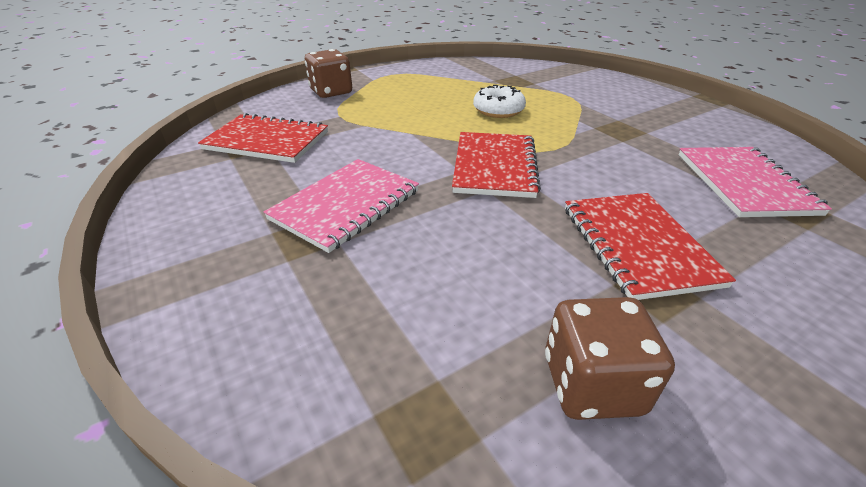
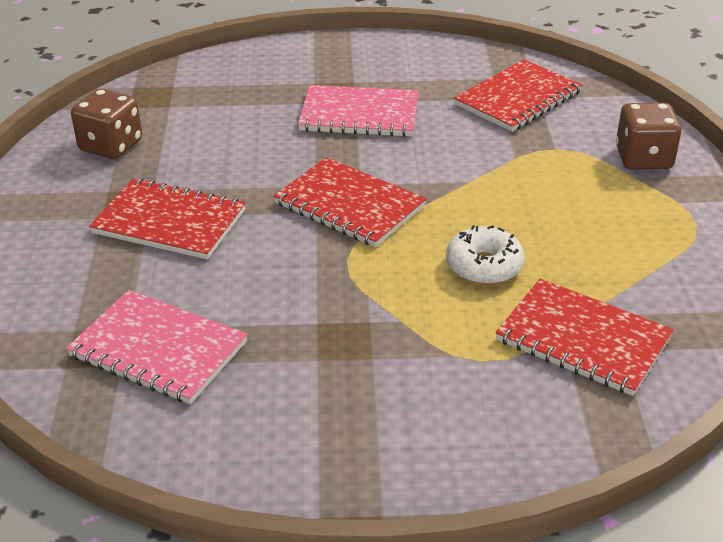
camera: 120 degrees right, 0 degrees up
pink notebook [264,159,419,253] -> pink notebook turned 60 degrees counterclockwise [298,85,419,137]
none -> red notebook [495,278,674,396]

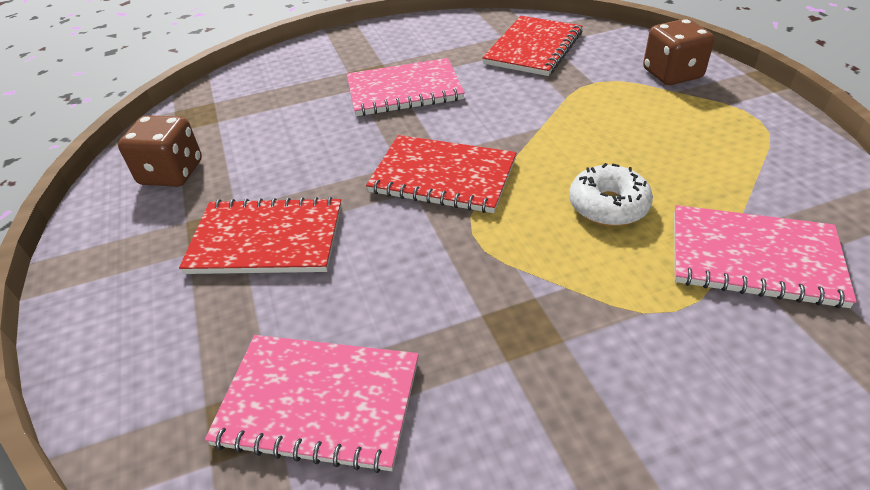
camera: 15 degrees left, 5 degrees up
red notebook [495,278,674,396] -> pink notebook [674,205,857,309]

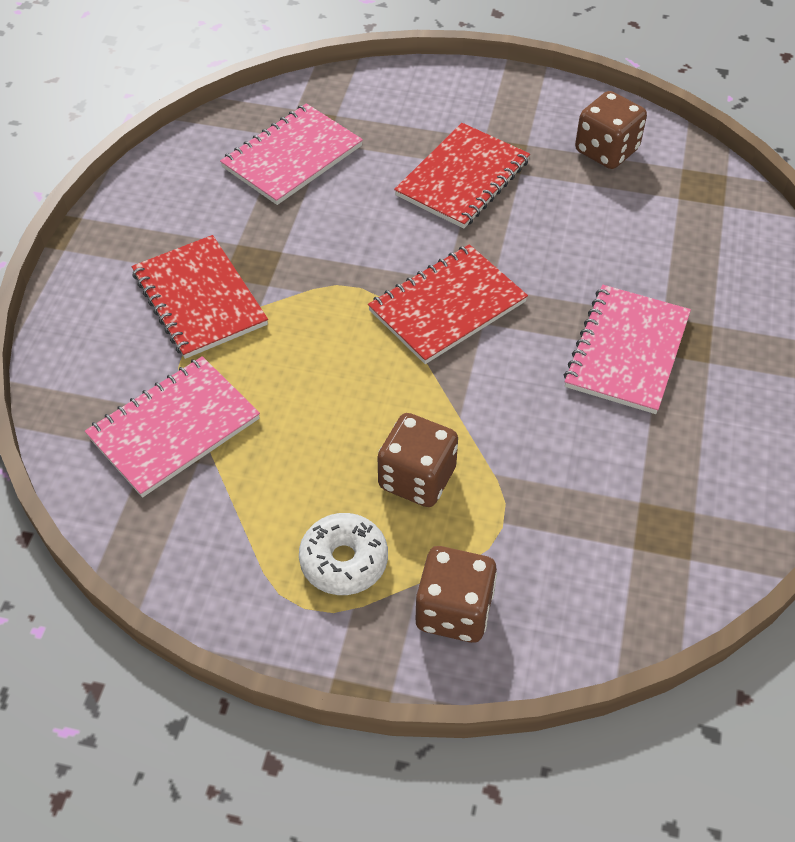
camera: 120 degrees right, 10 degrees up
red notebook [482,16,582,76] -> red notebook moved to [132,235,268,359]
white donut [569,163,653,226] -> white donut moved to [299,513,388,595]
none -> brown dice [377,413,458,507]

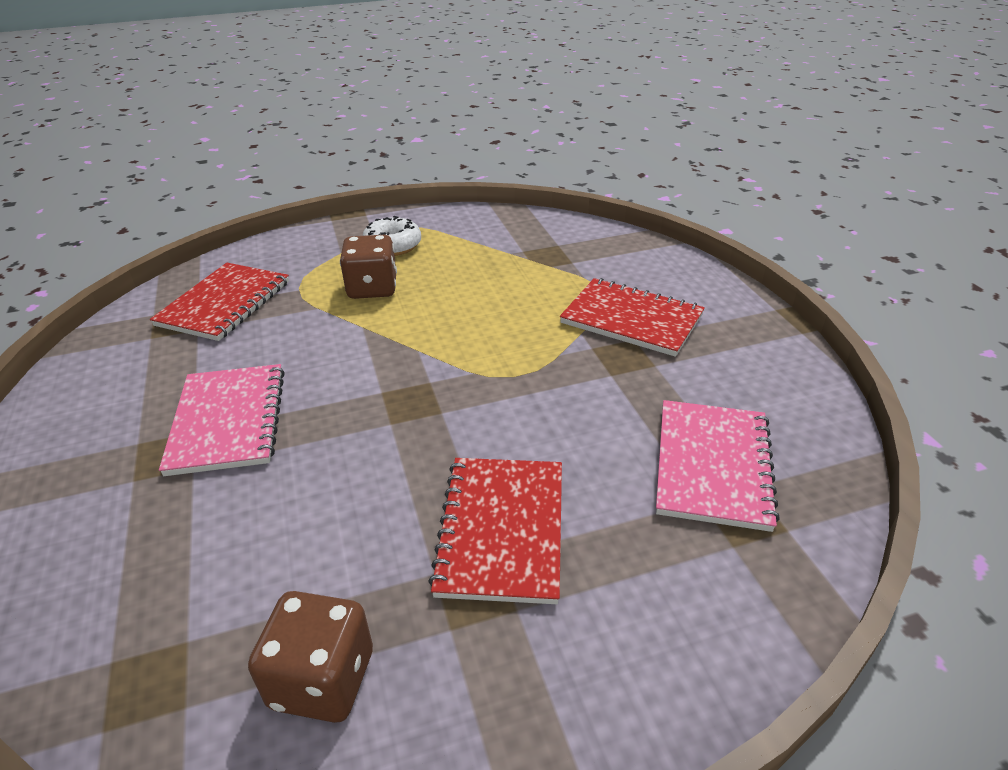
camera: 150 degrees right, 15 degrees down
pink notebook [85,356,260,498] -> none
red notebook [368,244,528,364] -> red notebook moved to [150,263,289,341]
brown dice [416,546,497,643] -> none

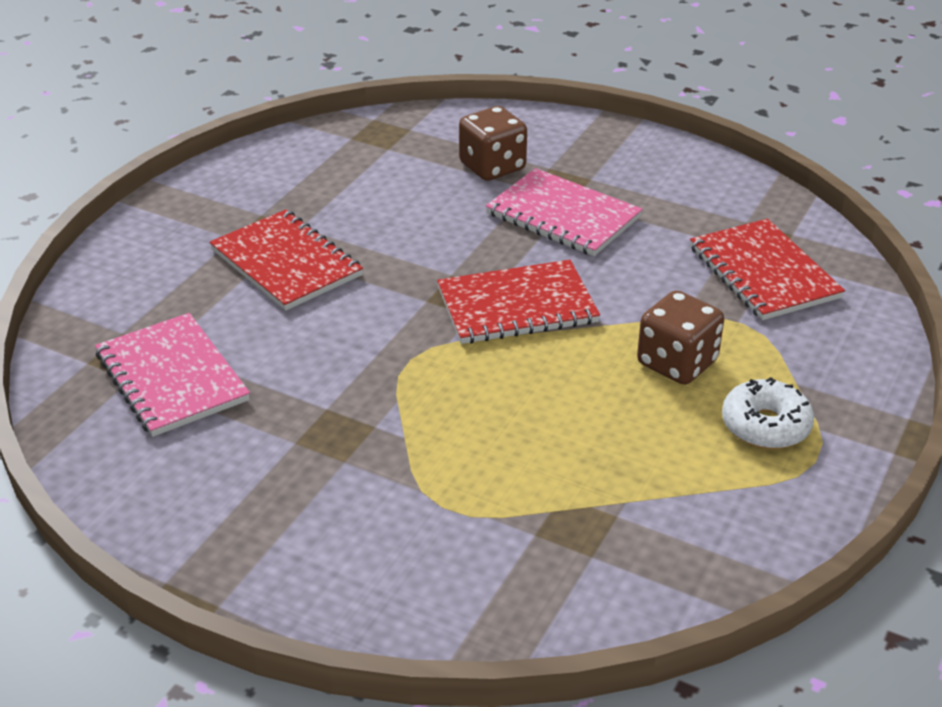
camera: 135 degrees right, 0 degrees up
brown dice [248,591,373,723] -> brown dice moved to [459,106,527,181]
red notebook [560,278,705,357] -> red notebook moved to [437,260,600,344]

